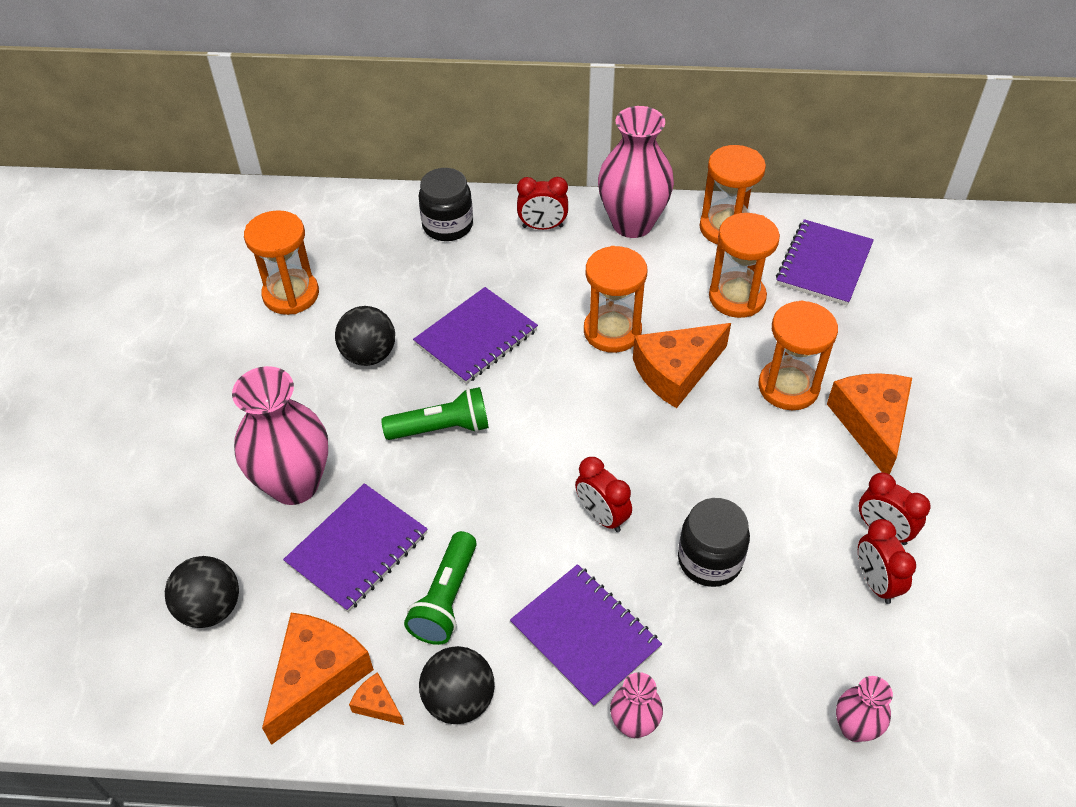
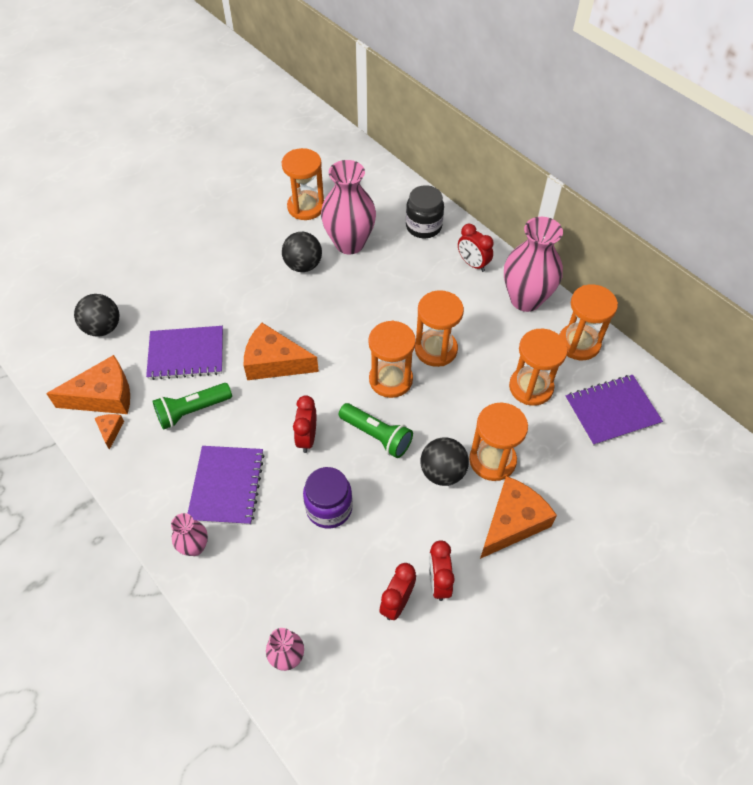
camera: 45 degrees right, 5 degrees up
pink vase [232,366,328,505] -> pink vase moved to [321,160,376,254]
green flashlight [381,387,489,440] -> green flashlight moved to [338,403,413,458]
purple notebook [413,287,538,384] -> none
black ball [419,646,495,724] -> black ball moved to [421,437,469,486]
orange cheese [633,323,731,408] -> orange cheese moved to [244,323,319,380]
black jar [678,498,750,587] -> purple jar [303,467,353,529]
none -> orange hourglass [368,320,416,398]

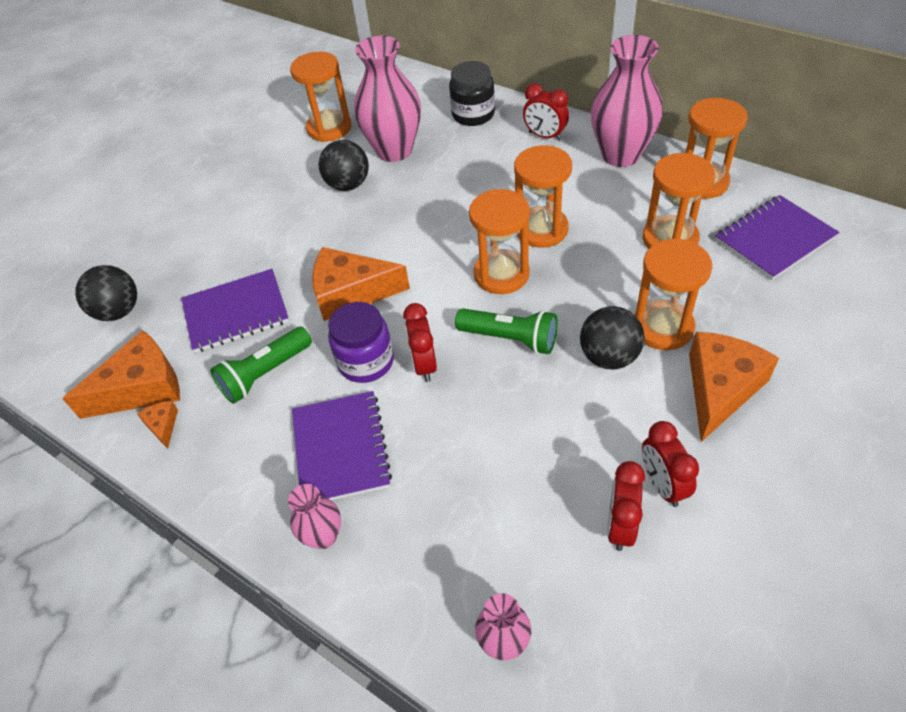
camera: 10 degrees left, 5 degrees down
purple jar [303,467,353,529] -> purple jar moved to [328,302,394,383]

